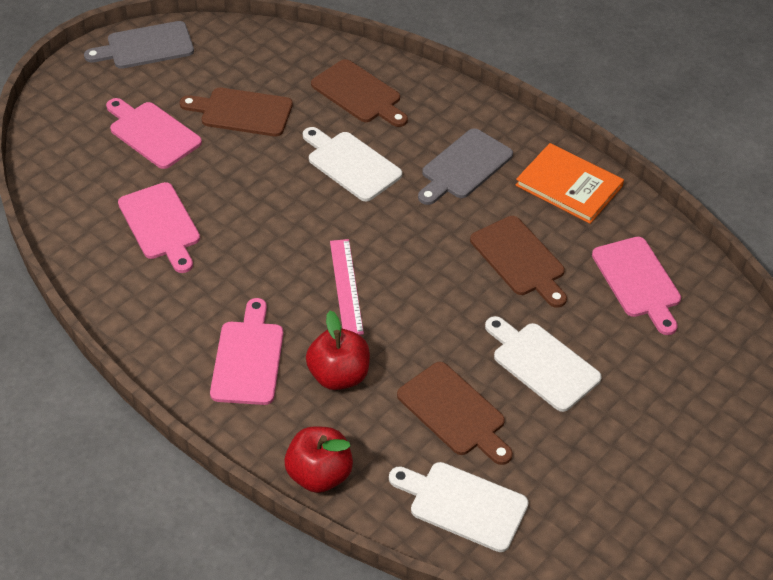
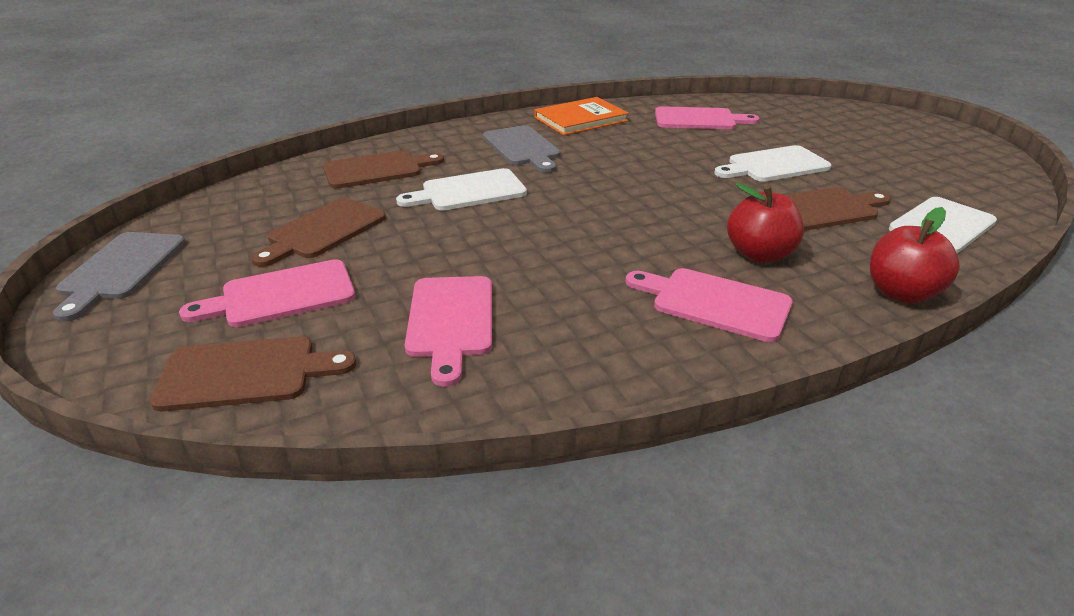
camera: 65 degrees left, 15 degrees down
pink cutting board [118,182,200,273] -> pink cutting board turned 90 degrees clockwise [405,276,492,387]
pink ruler [330,239,364,335] -> none
brown cutting board [470,216,567,308] -> brown cutting board moved to [150,336,357,412]

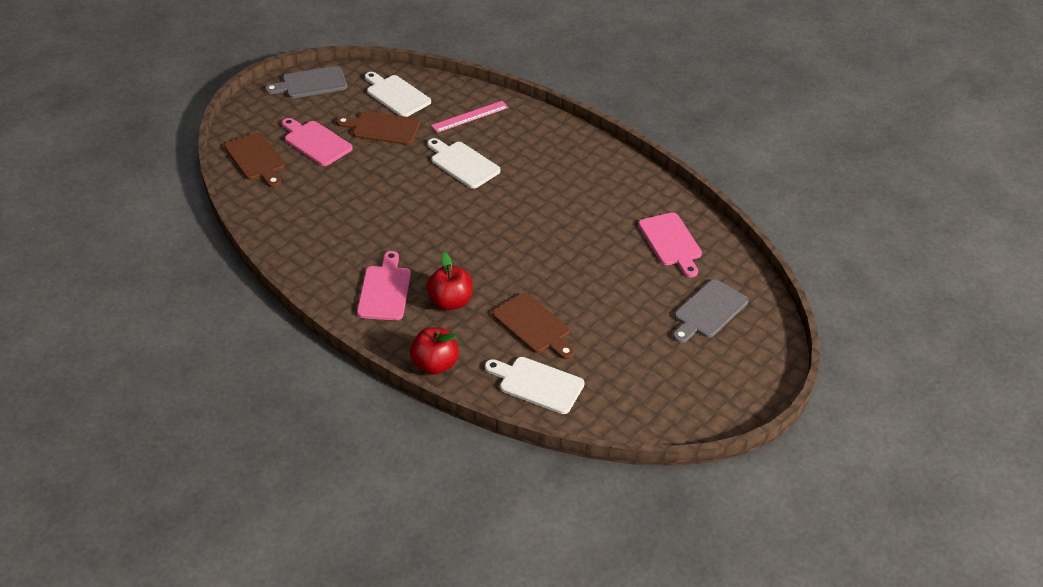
camera: 65 degrees right, 10 degrees up
brown cutting board [323,150,444,189] -> pink ruler [431,101,509,133]
pink cutting board [405,276,492,387] -> none
grey cutting board [483,125,560,173] -> grey cutting board moved to [673,279,748,343]
orange book [534,97,629,135] -> none
white cutting board [714,145,831,182] -> white cutting board moved to [365,72,431,117]

